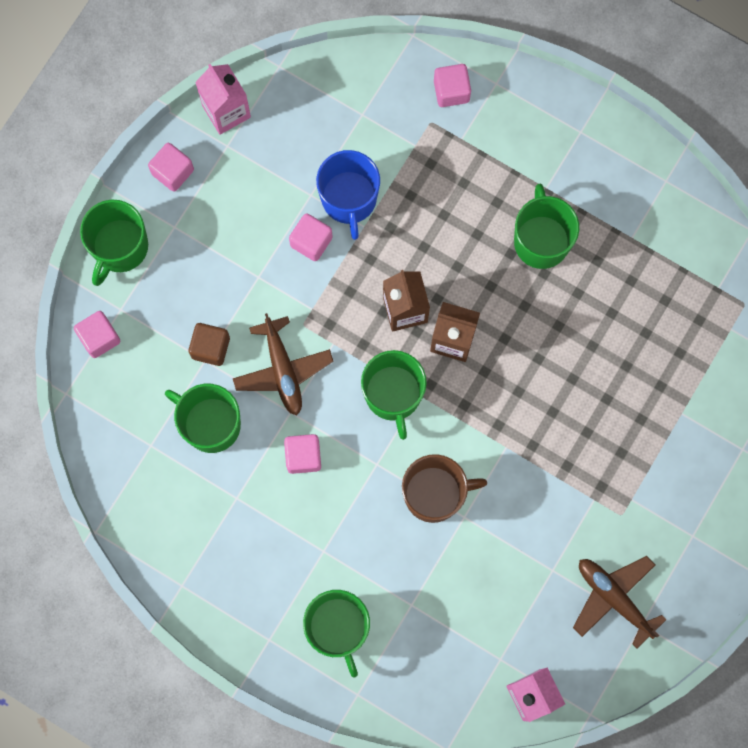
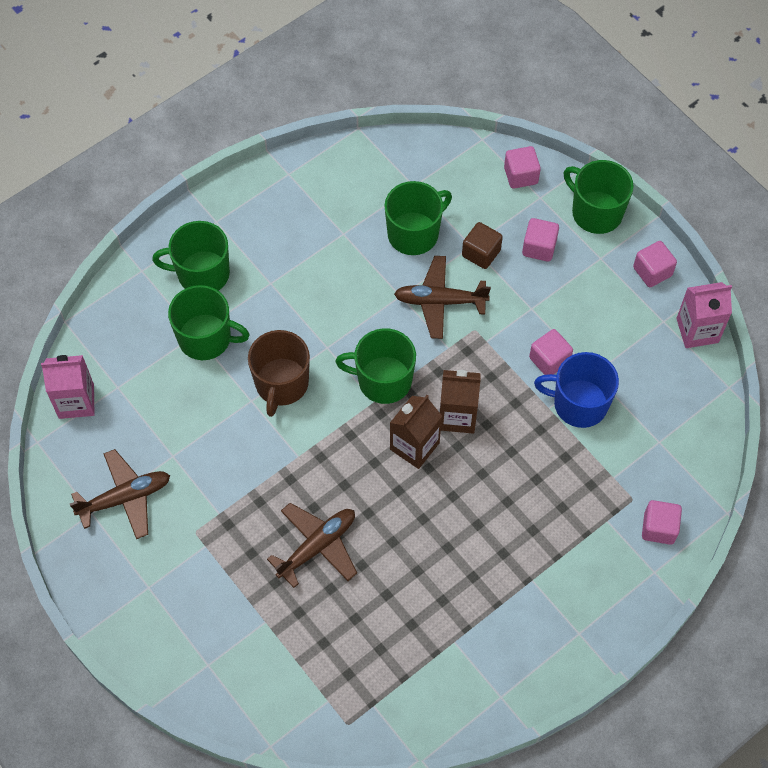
camera: 110 degrees right, 15 degrees down
pink cube [284,434,321,474] -> pink cube moved to [522,218,559,262]
green mug [514,184,579,269] -> green mug moved to [168,285,250,360]
none -> brown plane [267,503,357,588]

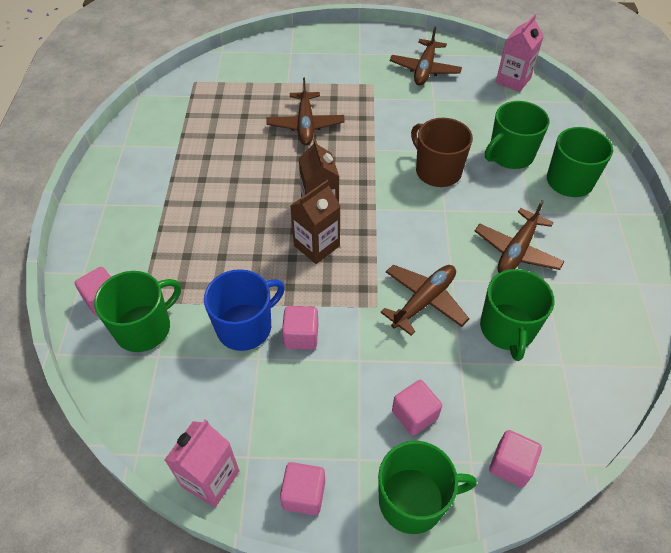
camera: 130 degrees right, 10 degrees down
green mug [335,328,416,404] -> green mug moved to [94,271,181,352]
brown cube [462,222,503,269] -> none
none -> brown plane [475,200,564,273]

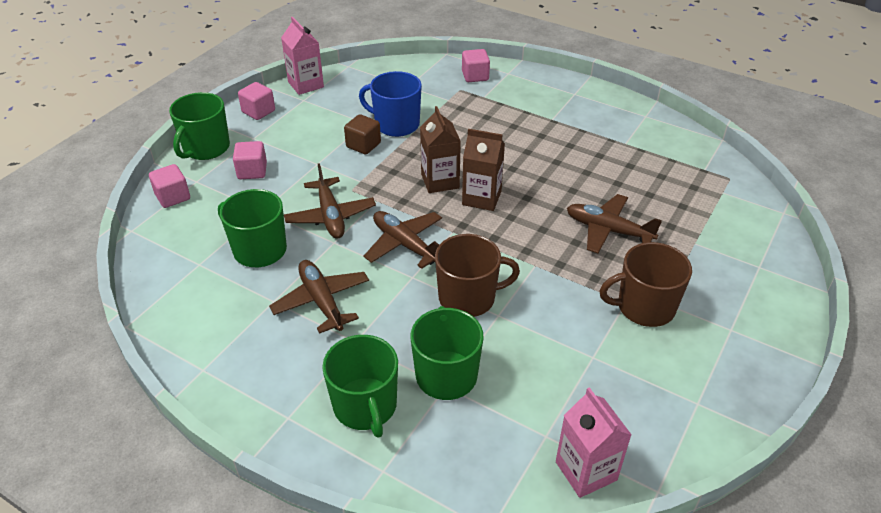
camera: 120 degrees right, 10 degrees down
green mug [94,271,181,352] -> none
blue mug [204,269,285,351] -> blue mug turned 120 degrees clockwise [359,71,422,137]
pink cube [282,306,318,350] -> brown cube [344,114,381,154]
brown plane [390,27,462,85] -> brown plane moved to [364,211,442,269]
none -> brown mug [599,242,692,327]

